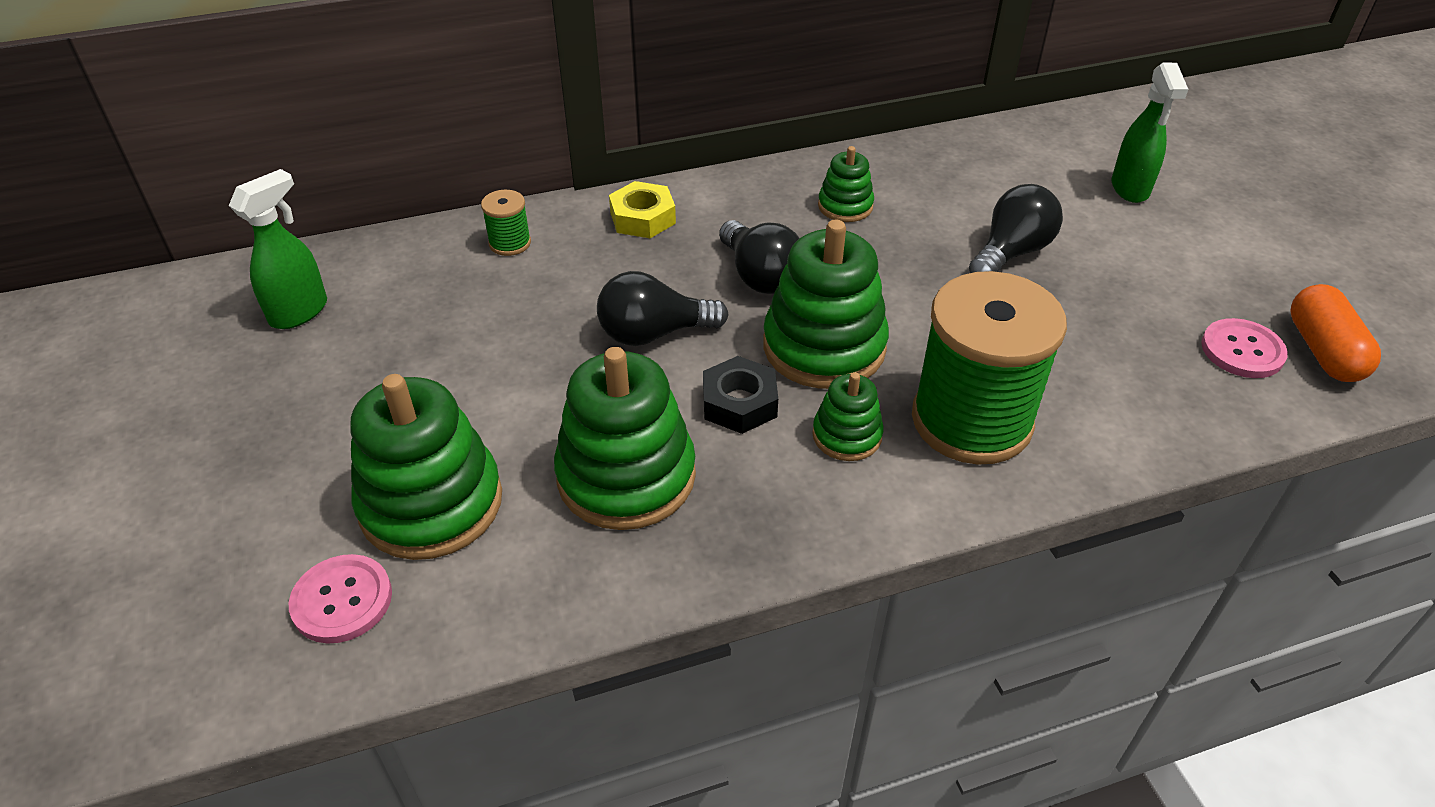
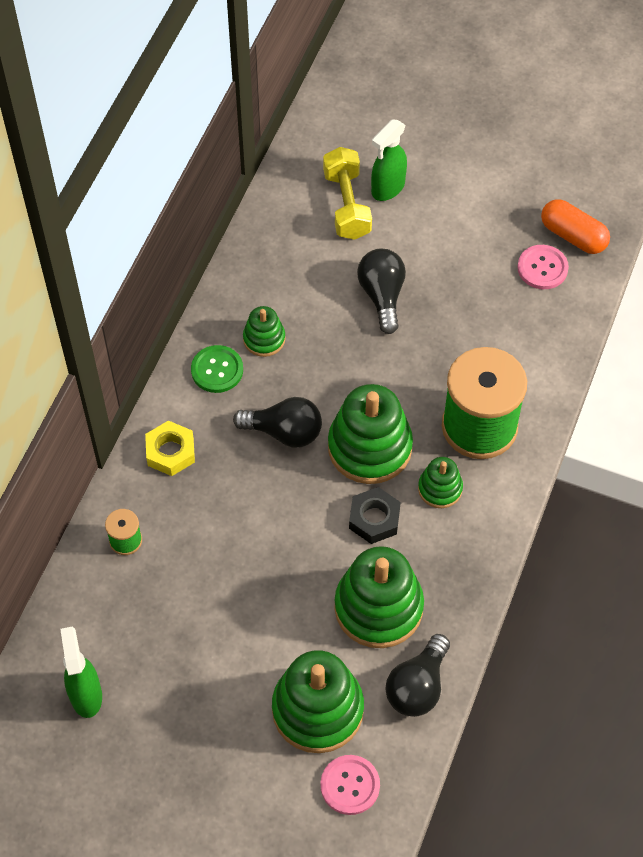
camera: 50 degrees left, 15 degrees up
black light bulb [597,271,728,346] -> black light bulb moved to [385,634,450,717]
green spray bottle [1112,63,1188,203] -> green spray bottle turned 90 degrees clockwise [371,119,407,201]
none -> green button [191,345,243,393]
none -> yellow dumbbell [323,147,372,240]

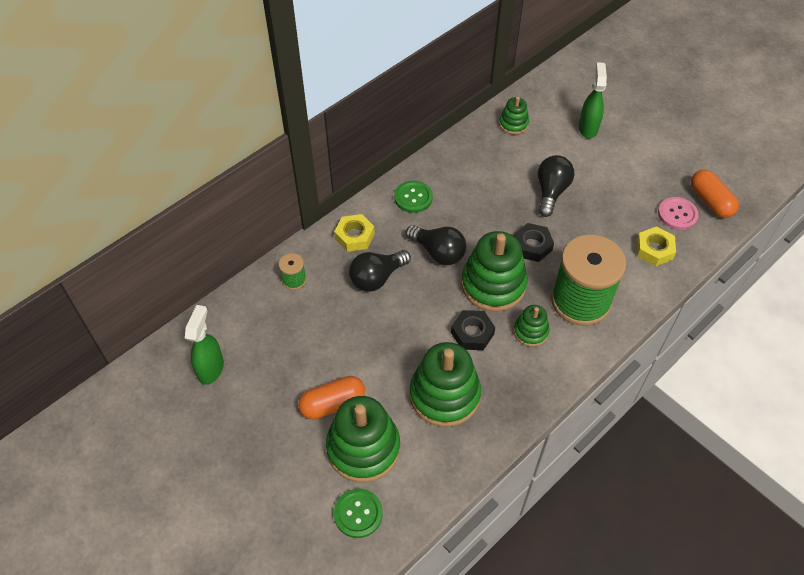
camera: 25 degrees right, 5 degrees down
green stacking toy [243,306,285,357] -> green stacking toy moved to [499,96,529,135]
pink button [320,755,380,815] -> green button [334,488,383,538]
yellow dumbbell [323,147,372,240] -> none
green spray bottle [371,119,407,201] -> green spray bottle turned 120 degrees clockwise [579,62,607,138]
black light bulb [385,634,450,717] -> black light bulb moved to [349,250,411,291]
none -> orange capsule [298,376,365,420]
none -> black nut [514,223,554,262]
none -> yellow nut [636,226,676,266]

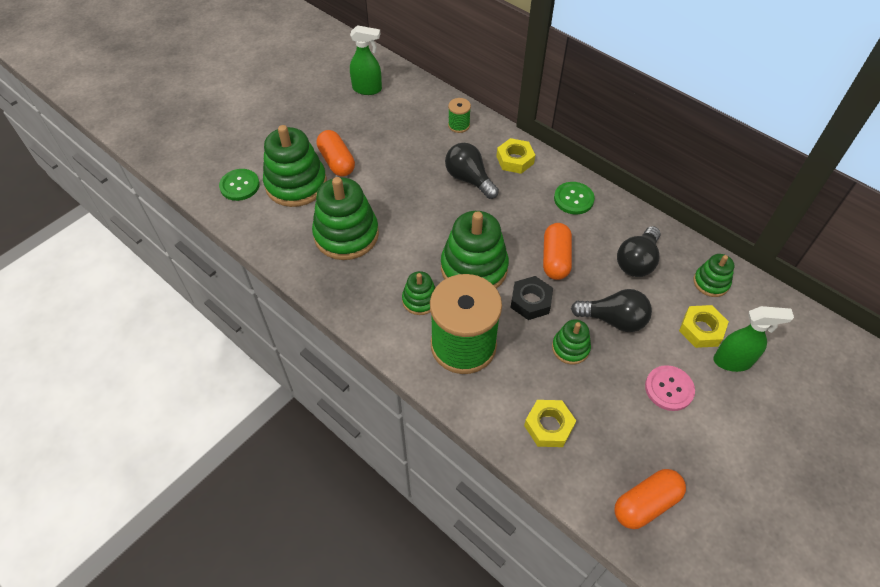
camera: 85 degrees right, 0 degrees up
black light bulb [406,225,466,265] -> black light bulb moved to [617,226,661,277]
black nut [451,310,495,350] -> none
pink button [658,197,699,230] -> pink button moved to [645,365,695,411]
none -> orange capsule [543,223,572,280]
none -> green stacking toy [552,319,591,364]
none -> yellow nut [679,305,729,348]

